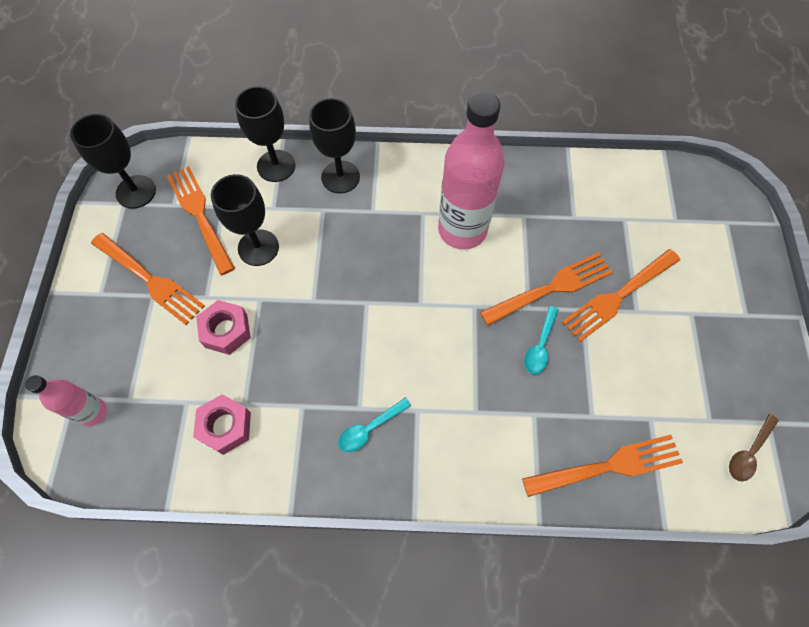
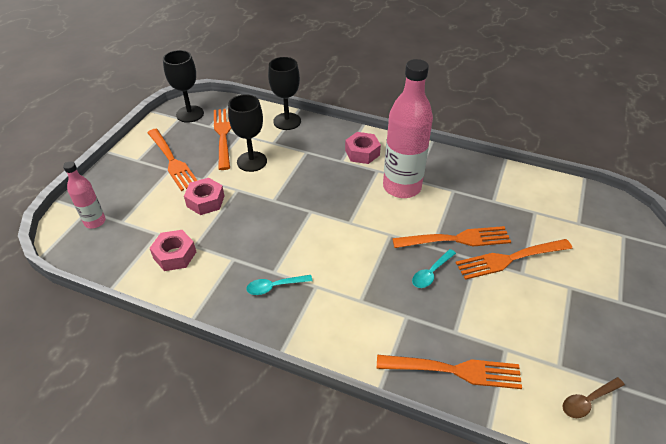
camera: 20 degrees right, 20 degrees down
black goblet [309,98,360,194] -> none
none -> pink nut [345,132,381,164]

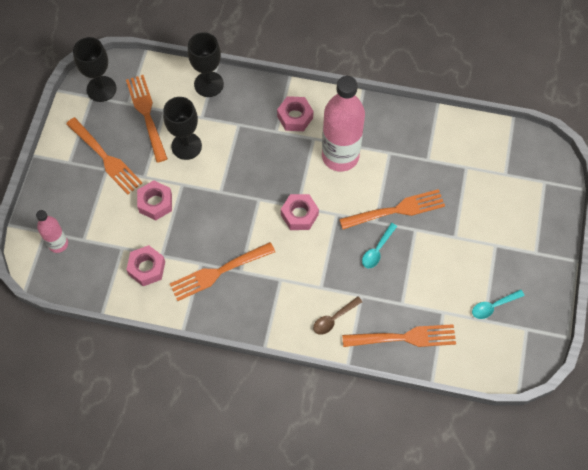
camera: 10 degrees left, 20 degrees up
turquoise spoon [246,275,312,295] -> turquoise spoon moved to [472,289,525,319]
orange fork [456,239,573,280] -> orange fork moved to [170,242,275,301]
brown spoon [563,377,625,418] -> brown spoon moved to [313,297,362,335]
none -> pink nut [281,194,319,230]

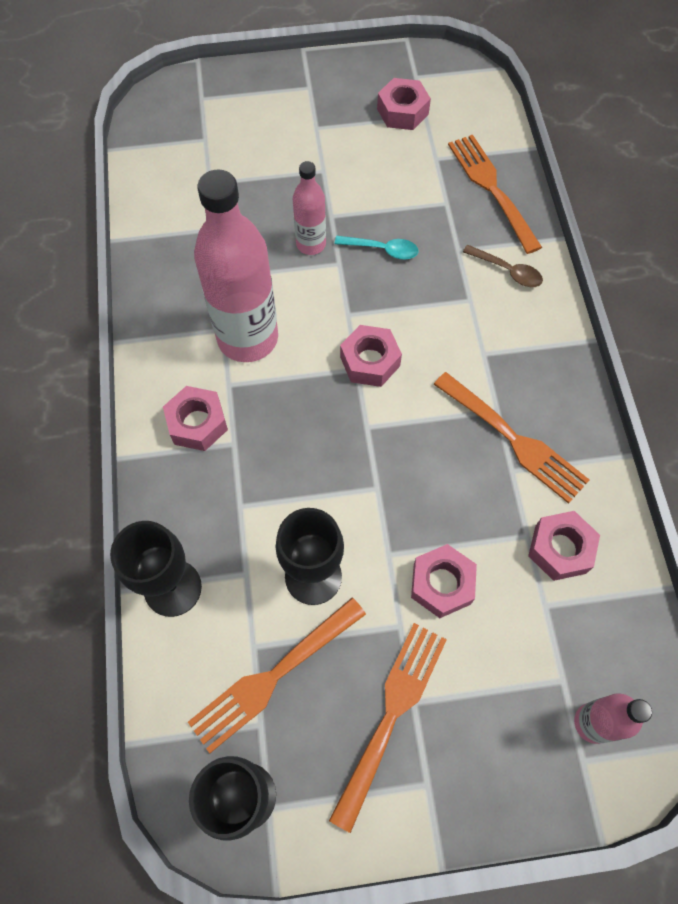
camera: 110 degrees left, 0 degrees up
orange fork [339,189,445,229] -> pink bottle [293,161,326,255]
turquoise spoon [472,289,525,319] -> pink nut [377,78,431,130]

